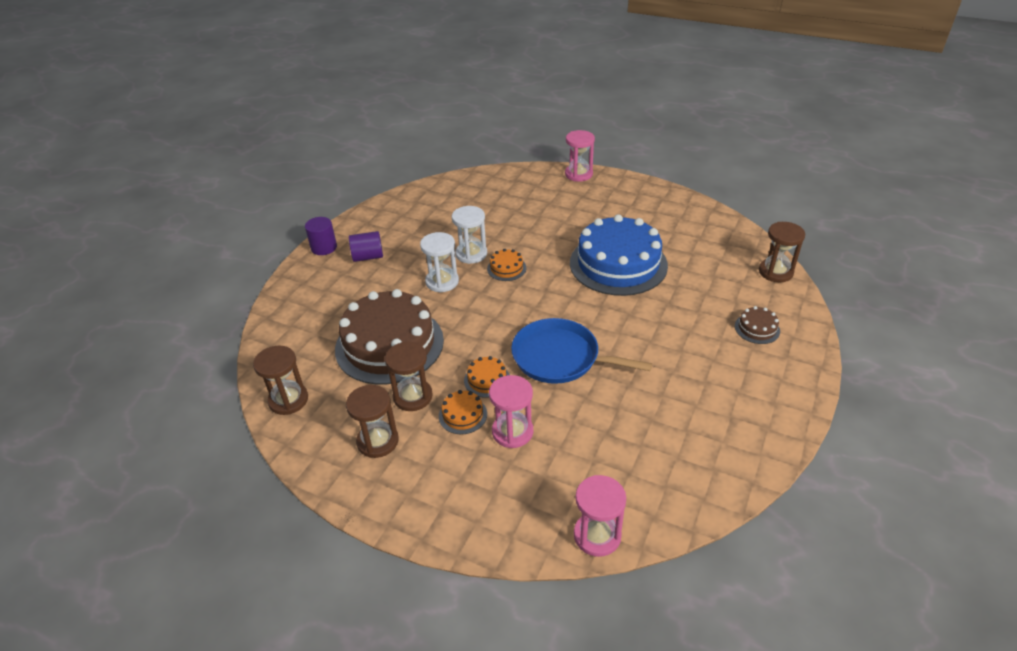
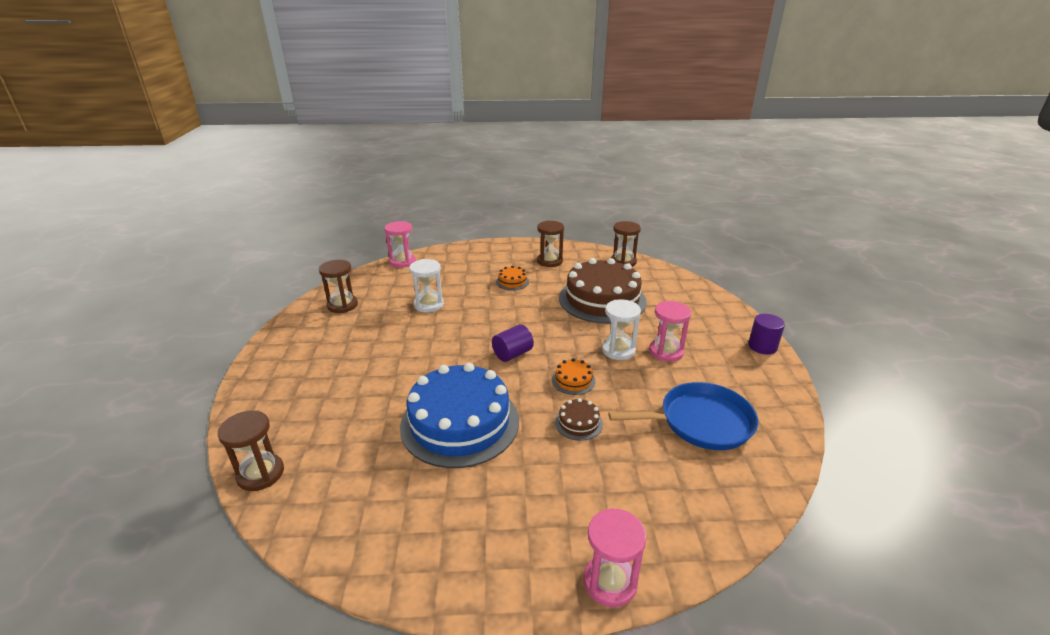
camera: 150 degrees right, 10 degrees down
purple cylinder [349,231,383,262] -> purple cylinder moved to [492,324,534,362]
brown hourglass [385,341,433,411] -> brown hourglass moved to [319,260,358,313]
white hourglass [452,206,487,264] -> white hourglass moved to [409,259,444,312]
orange cake [464,356,510,398] -> none
pink hourglass [489,375,533,448] -> pink hourglass moved to [649,301,691,362]
blue pan [511,318,652,384] -> blue pan moved to [608,382,758,450]
brown cake [735,306,780,344] -> brown cake moved to [555,398,603,441]

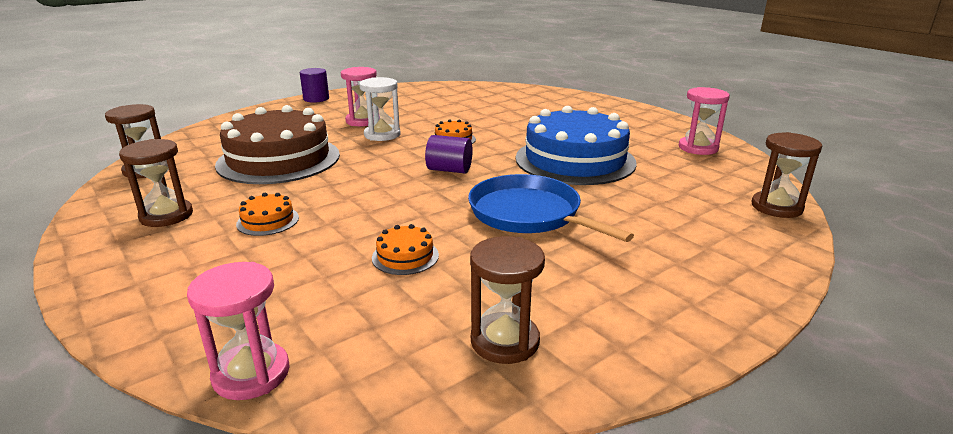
camera: 125 degrees left, 5 degrees down
white hourglass [409,259,444,312] -> orange cake [372,224,439,275]
brown cake [555,398,603,441] -> none
pink hourglass [583,508,647,607] -> pink hourglass moved to [679,87,730,155]
blue pan [608,382,758,450] -> blue pan moved to [468,174,634,242]

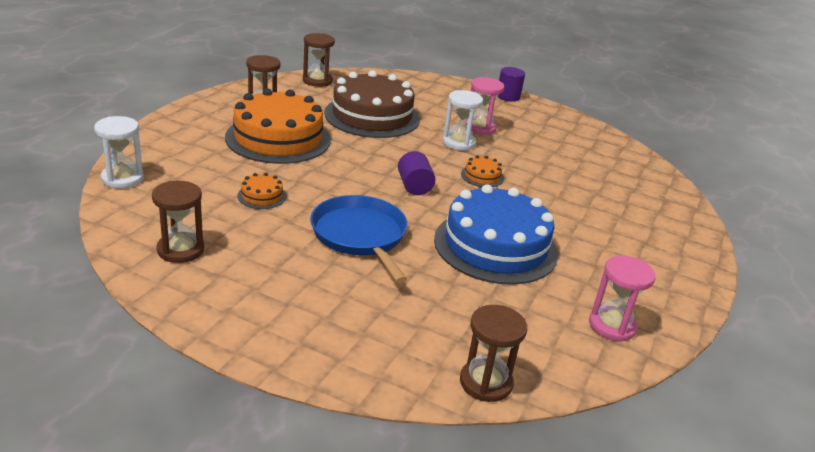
camera: 60 degrees right, 5 degrees up
pink hourglass [187,262,290,400] -> white hourglass [94,116,144,189]
orange cake [236,193,299,236] -> orange cake [225,89,331,164], size x2.47
blue pan [468,174,634,242] -> blue pan turned 45 degrees counterclockwise [310,195,408,283]

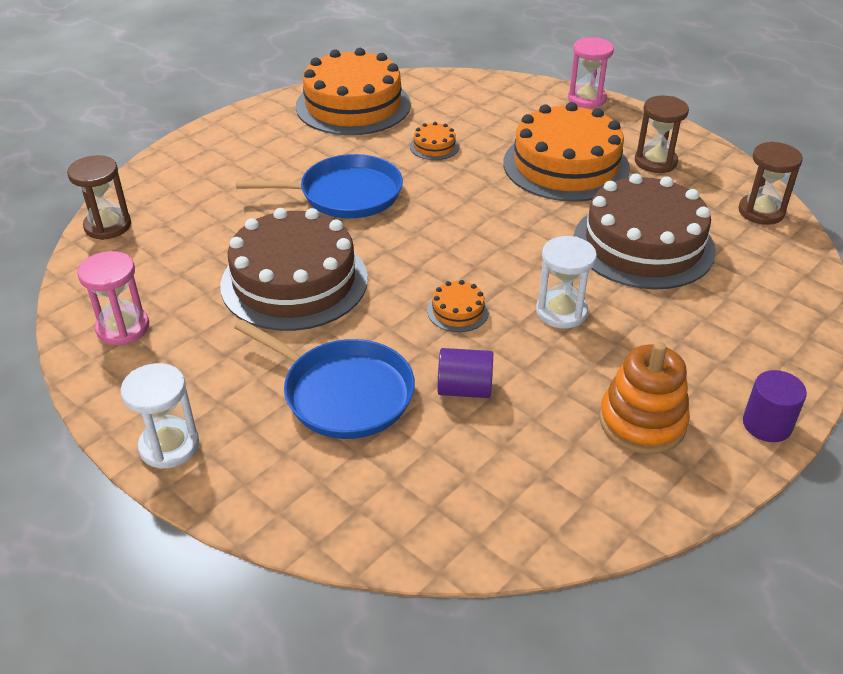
camera: 110 degrees right, 10 degrees up
white hourglass [94,116,144,189] -> white hourglass moved to [120,363,199,469]
brown hourglass [152,181,204,263] -> orange cake [296,48,411,135]
purple cylinder [398,151,436,195] -> purple cylinder moved to [437,348,493,398]
blue cake [434,184,558,285] -> brown cake [220,208,368,331]
pink hourglass [465,77,504,135] -> pink hourglass moved to [568,37,614,108]
none -> blue pan [234,319,415,439]
none -> orange stacking toy [599,342,690,454]

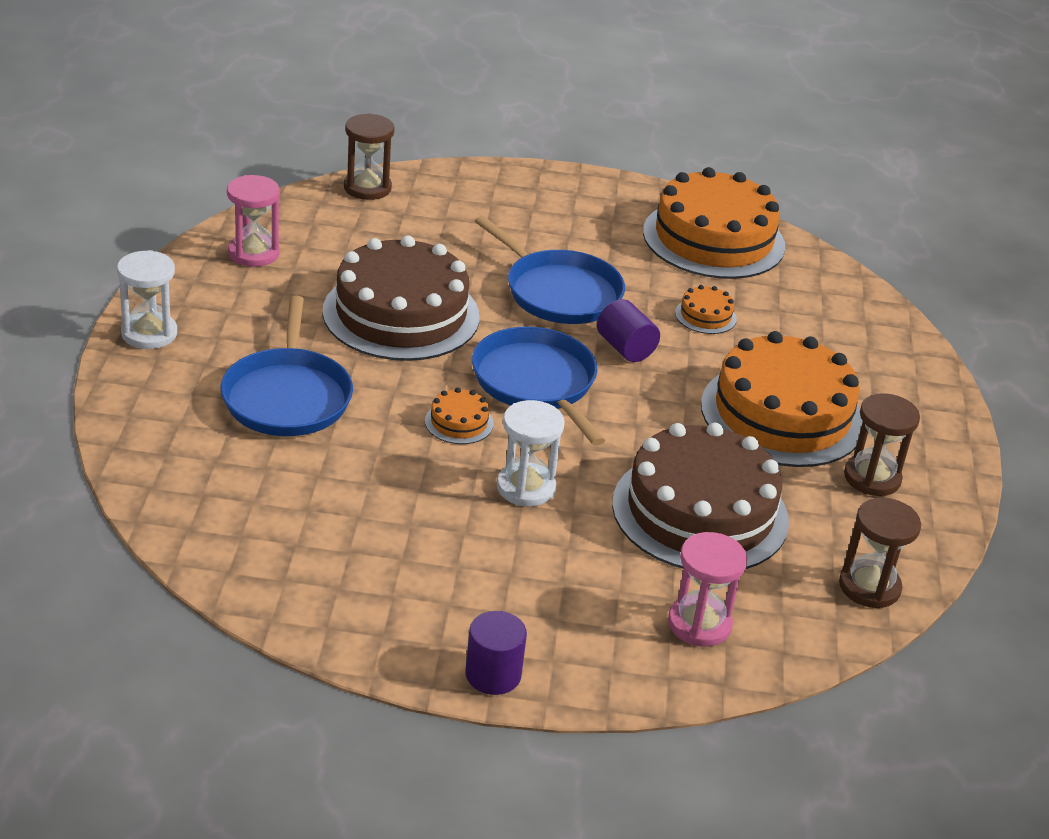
camera: 50 degrees right, 5 degrees down
purple cylinder [437,348,493,398] -> purple cylinder moved to [597,299,660,362]
pink hourglass [568,37,614,108] -> pink hourglass moved to [668,532,747,647]
orange stacking toy [599,342,690,454] -> none
none -> blue pan [472,326,605,446]

